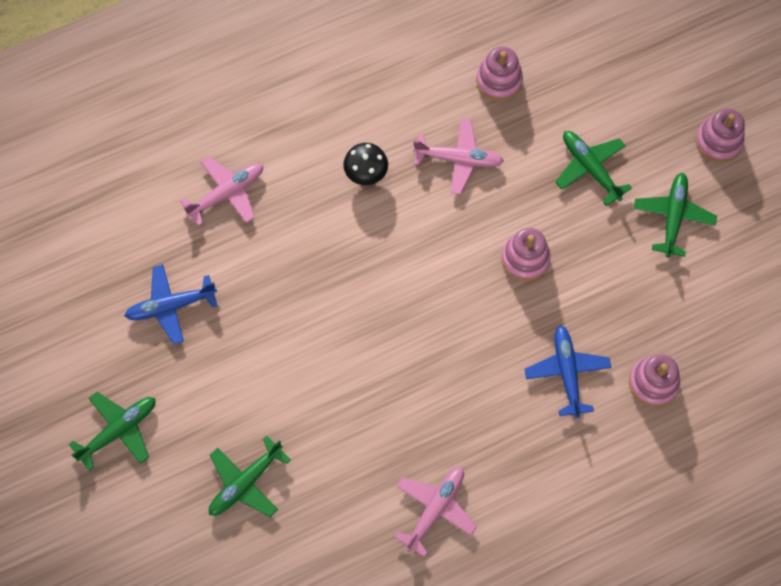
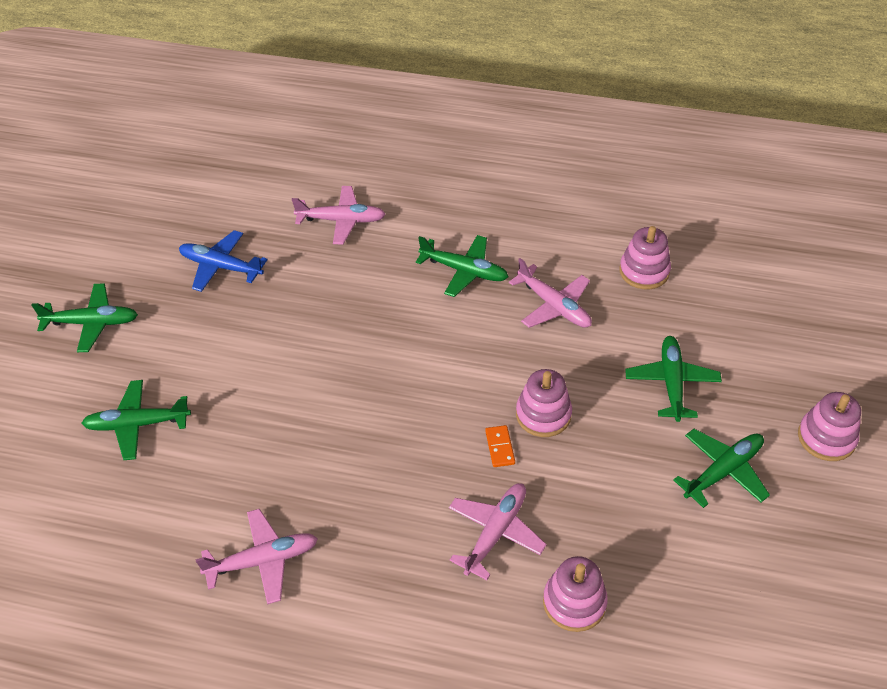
camera: 40 degrees right, 20 degrees down
black mushroom [343,143,388,185] -> green plane [416,235,508,297]
blue plane [525,325,611,418] -> pink plane [449,483,547,580]
none -> orange domino [485,425,515,467]

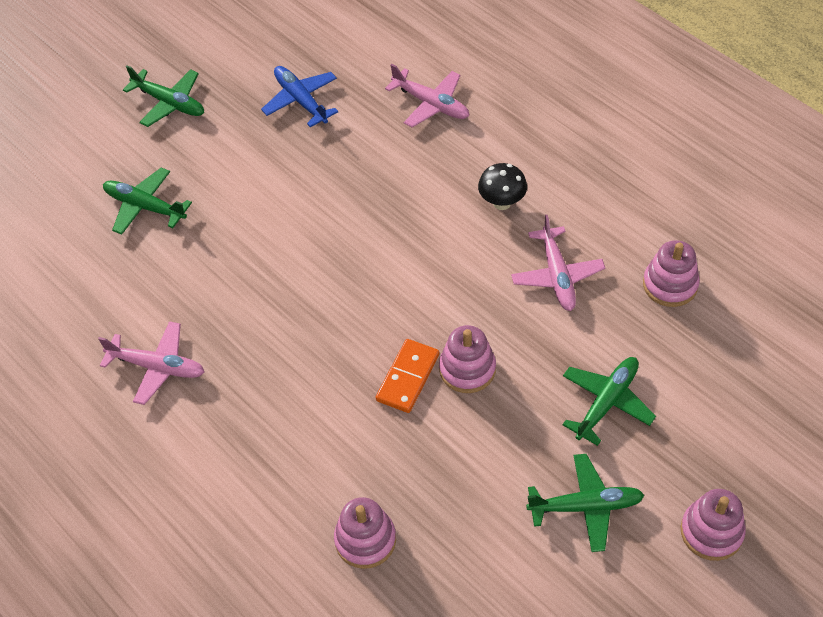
camera: 35 degrees right, 5 degrees up
green plane [416,235,508,297] -> black mushroom [478,163,527,210]
pink plane [449,483,547,580] -> none
orange domino [485,425,515,467] -> orange domino [376,339,439,413], size x1.67

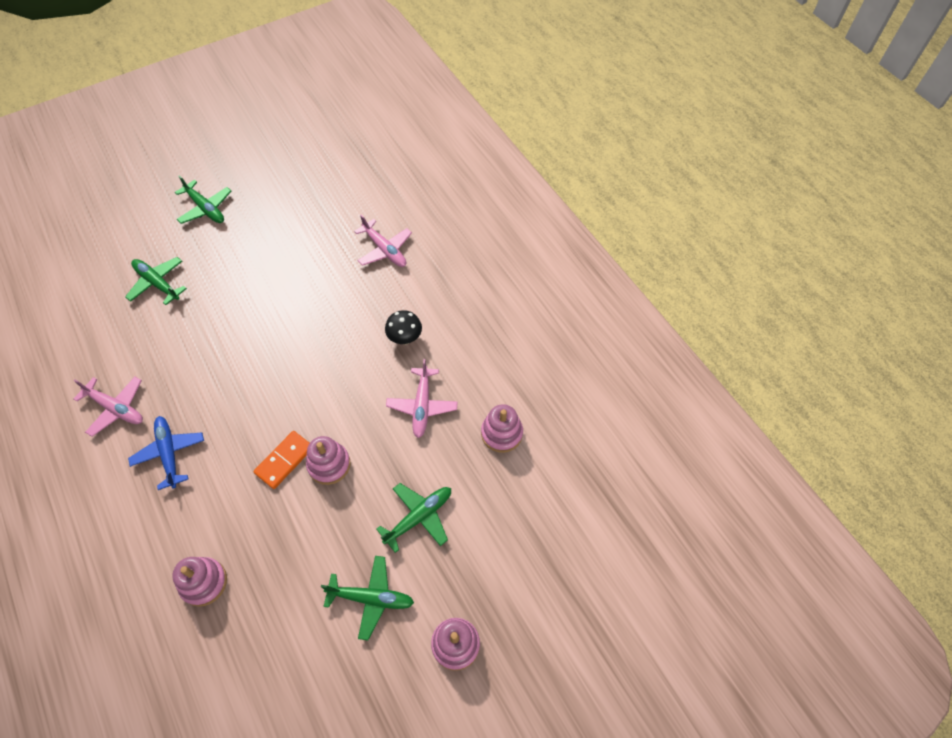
camera: 10 degrees right, 5 degrees up
blue plane [261,66,338,127] -> blue plane moved to [128,416,204,490]

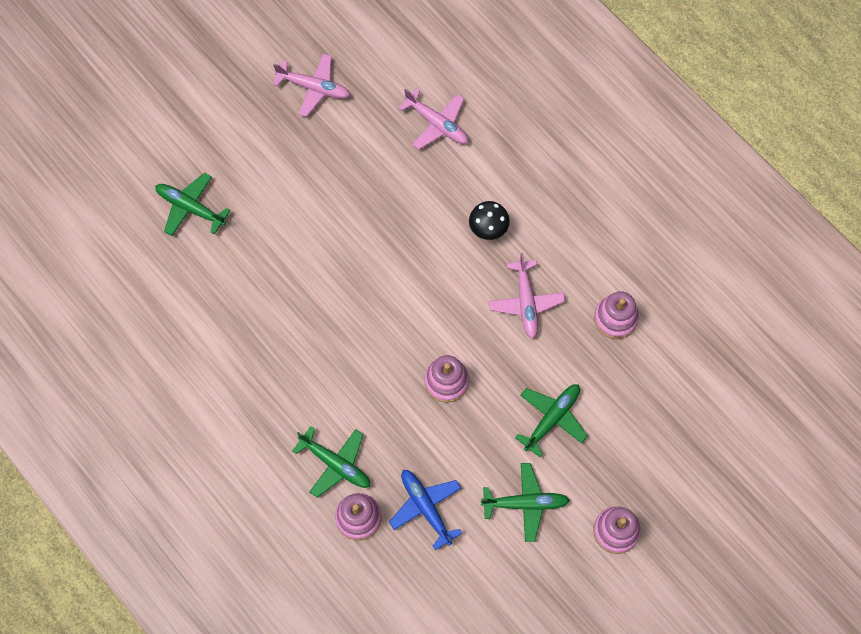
camera: 10 degrees left, 10 degrees up
pink plane [73,377,143,437] -> pink plane moved to [273,53,350,117]
blue plane [128,416,204,490] -> blue plane moved to [389,470,462,550]
green plane [175,175,232,224] -> green plane moved to [292,426,370,498]
orange domino [253,431,309,489] -> none

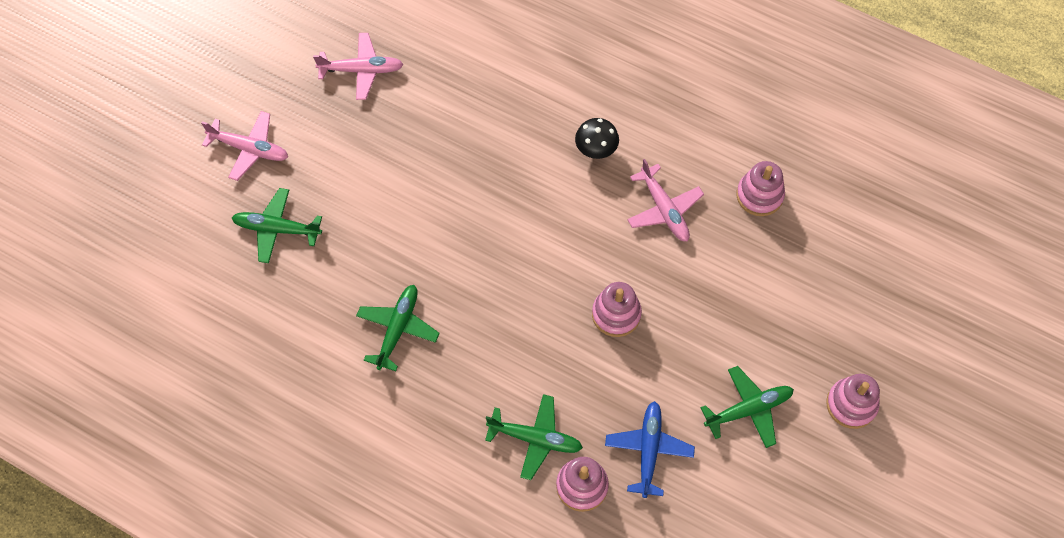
camera: 20 degrees left, 5 degrees down
blue plane [389,470,462,550] -> blue plane turned 60 degrees clockwise [605,401,695,498]
pink plane [398,88,469,150] -> pink plane moved to [201,111,288,181]
green plane [515,384,587,457] -> green plane moved to [356,285,440,371]

